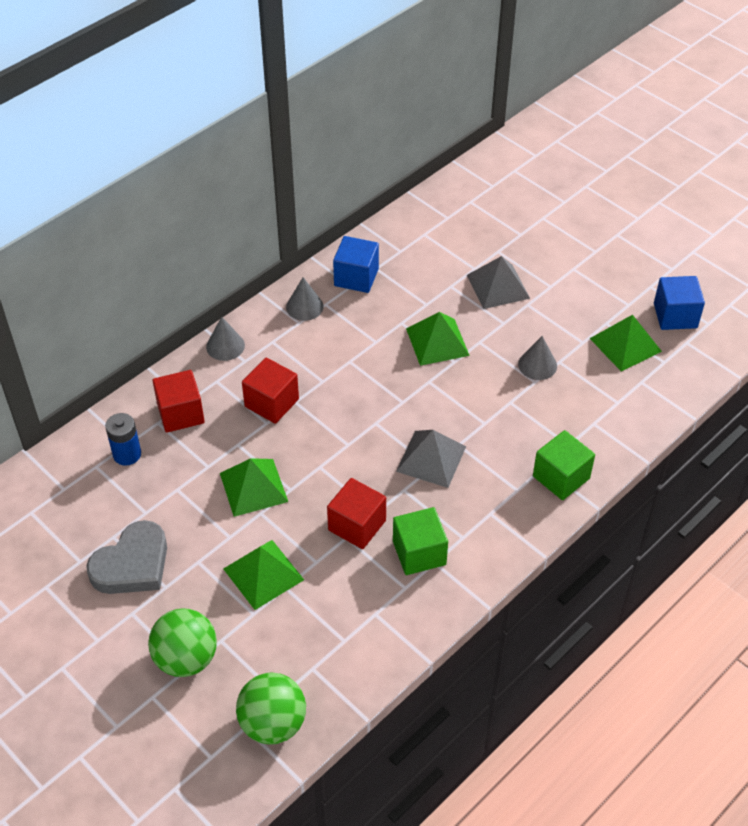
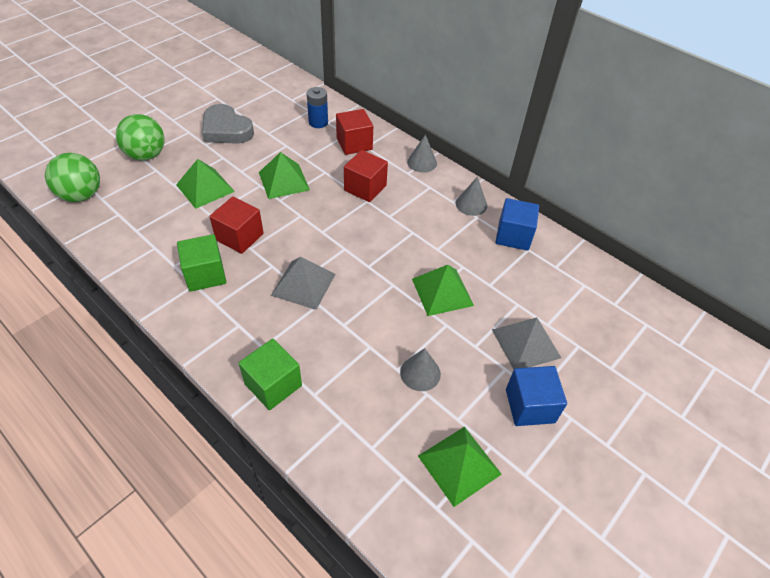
camera: 85 degrees right, 0 degrees up
blue cube [654,276,705,330] -> blue cube moved to [506,366,567,426]

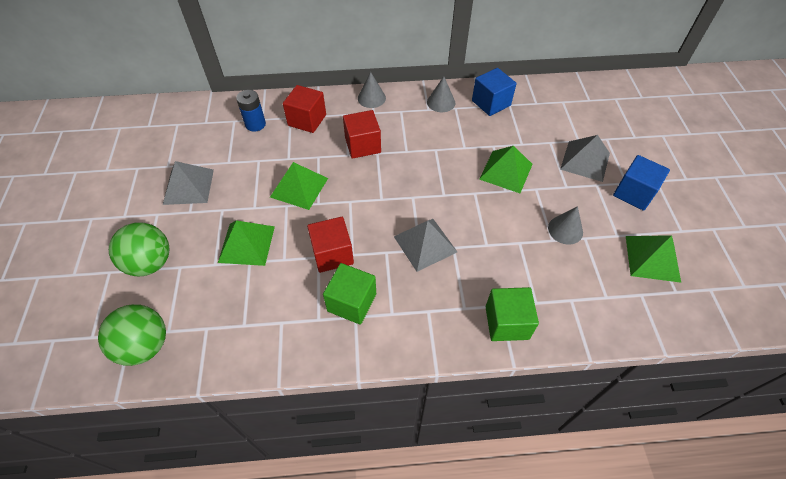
camera: 45 degrees left, 5 degrees up
grey heart [202,104,254,144] -> grey pyramid [163,161,214,205]

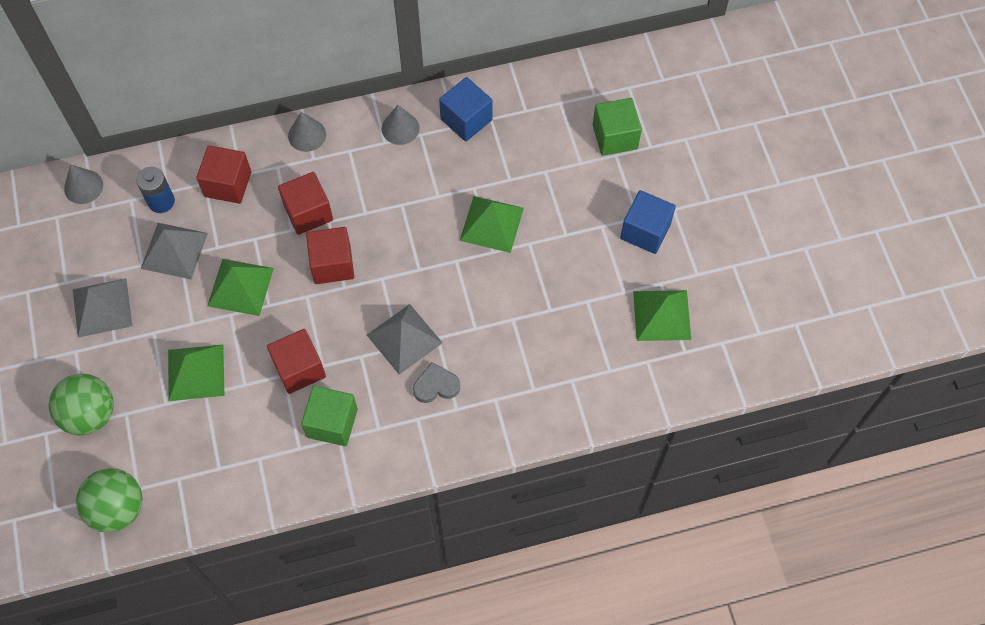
camera: 10 degrees left, 10 degrees up
green cube [486,287,539,341] -> green cube moved to [593,98,642,156]
grey cone [548,206,583,244] -> grey cone moved to [64,164,103,204]
grey pyramid [560,135,610,182] -> grey pyramid moved to [141,223,208,279]
none -> red cube [306,227,354,284]
none -> grey heart [413,362,460,403]

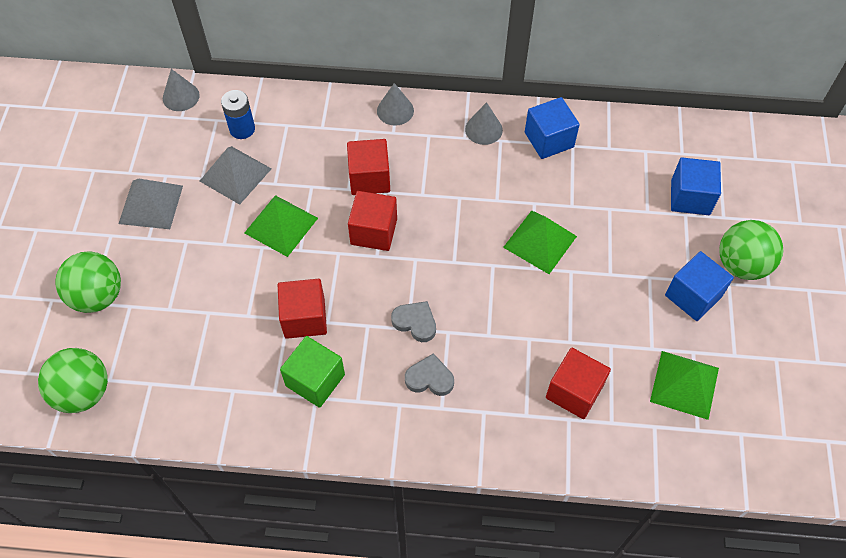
camera: 20 degrees right, 5 degrees down
green pyramid [168,345,225,401] -> none
red cube [196,145,251,204] -> red cube moved to [546,348,611,419]
grey pyramid [367,304,443,375] -> grey heart [391,301,436,342]
green cube [593,98,642,156] -> blue cube [671,158,721,215]
none -> green ball [719,220,783,280]

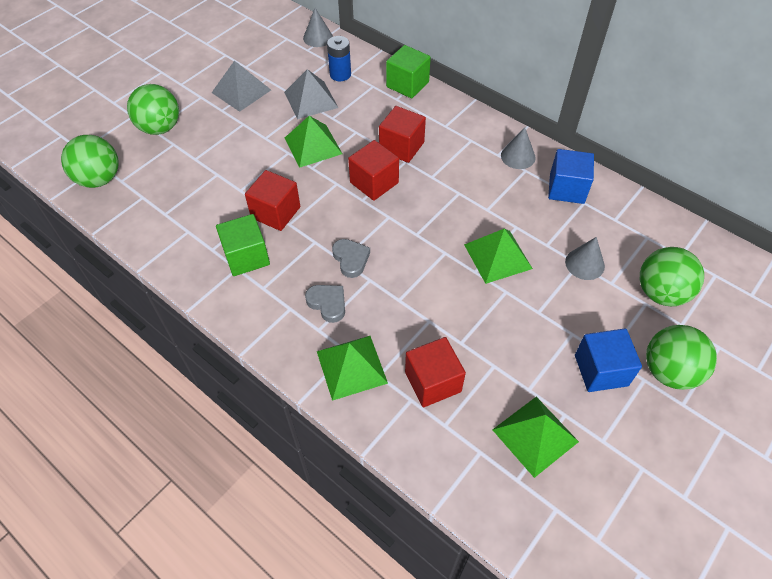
camera: 35 degrees right, 5 degrees down
grey cone [377,83,414,126] -> grey cone moved to [565,237,605,280]
blue cube [671,158,721,215] -> green ball [640,247,704,306]
none -> green pyramid [317,336,388,401]
none -> green cube [386,45,431,98]

